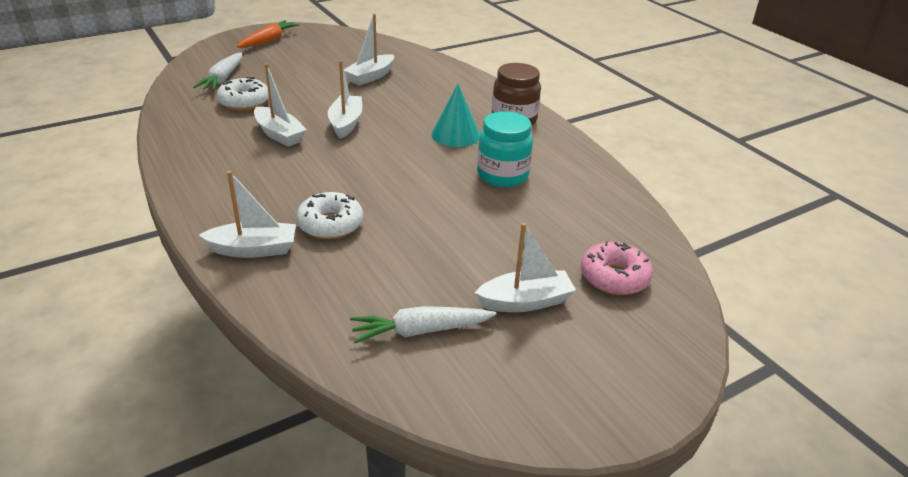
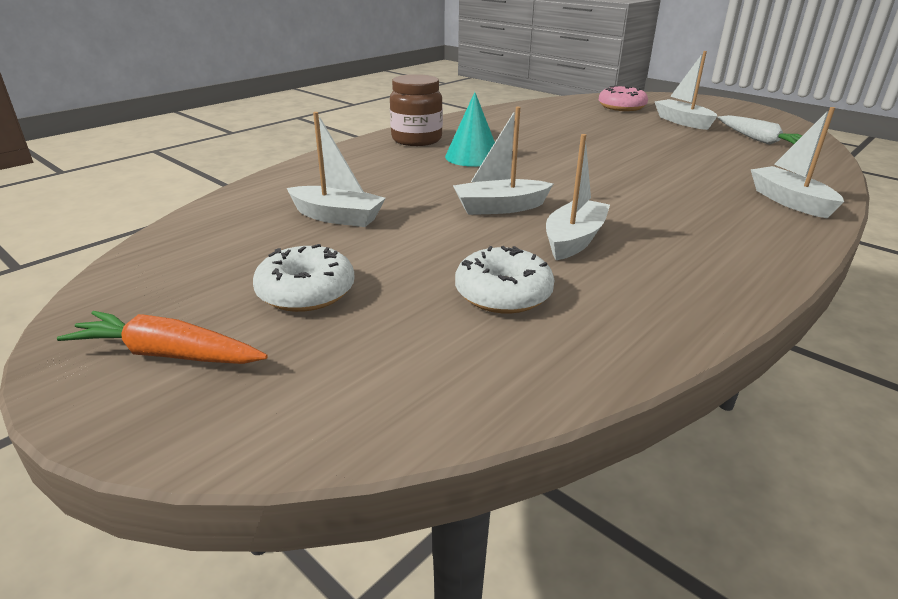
camera: 105 degrees left, 5 degrees down
white carrot [193,52,242,91] -> none
white donut [296,192,363,239] -> white donut moved to [253,244,355,312]
turquoise jar [477,111,533,187] -> none

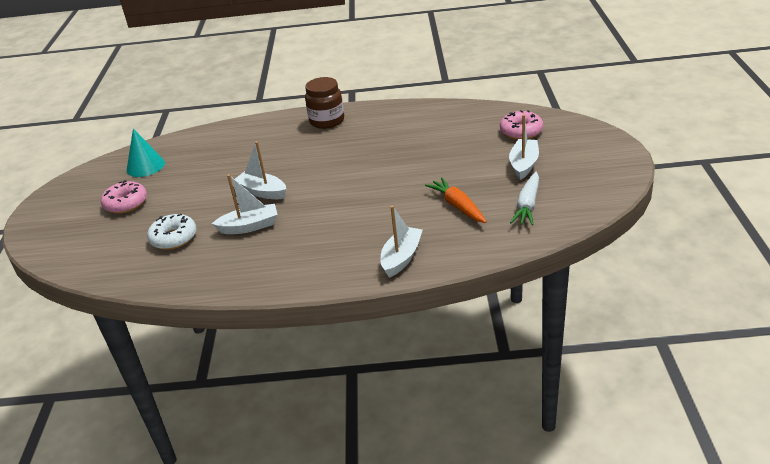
camera: 50 degrees right, 5 degrees up
orange carrot [57,311,268,364] -> orange carrot moved to [425,177,487,223]
white donut [253,244,355,312] -> pink donut [101,180,147,214]
white boat [287,112,386,227] -> none
turquoise cone [445,92,495,167] -> turquoise cone moved to [127,129,165,177]

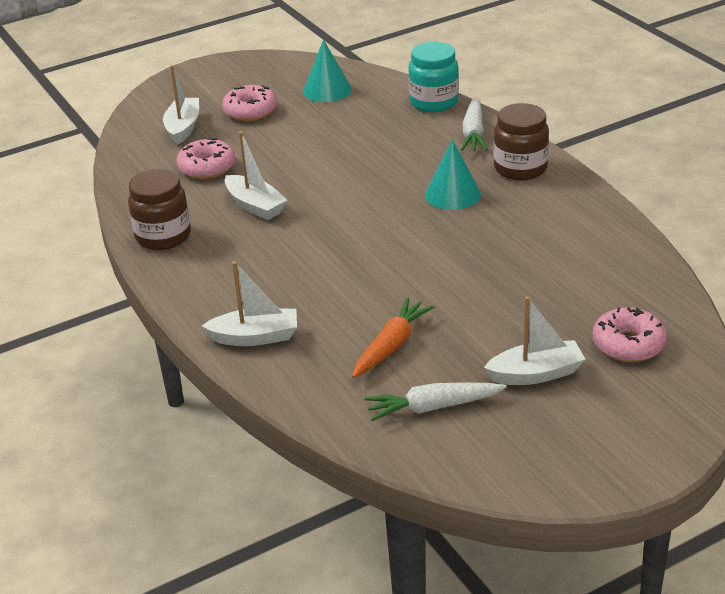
camera: 60 degrees right, 0 degrees up
white donut [147,214,197,250] -> pink donut [177,138,235,179]
white boat [235,141,286,199] -> white boat moved to [163,65,199,145]
none -> brown jar [128,169,191,250]
none -> turquoise jar [408,42,459,112]
none -> turquoise cone [425,139,481,210]
none -> white carrot [461,97,488,151]

